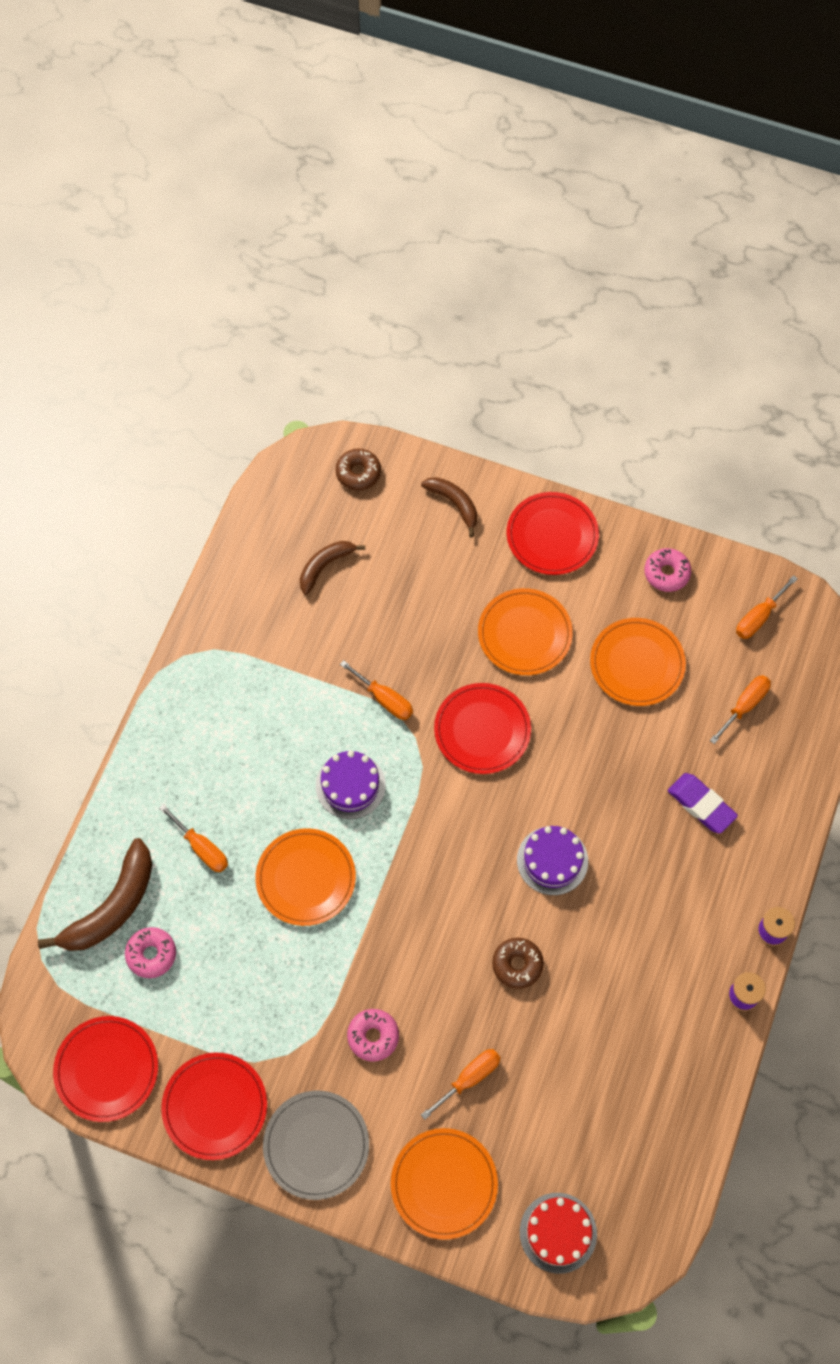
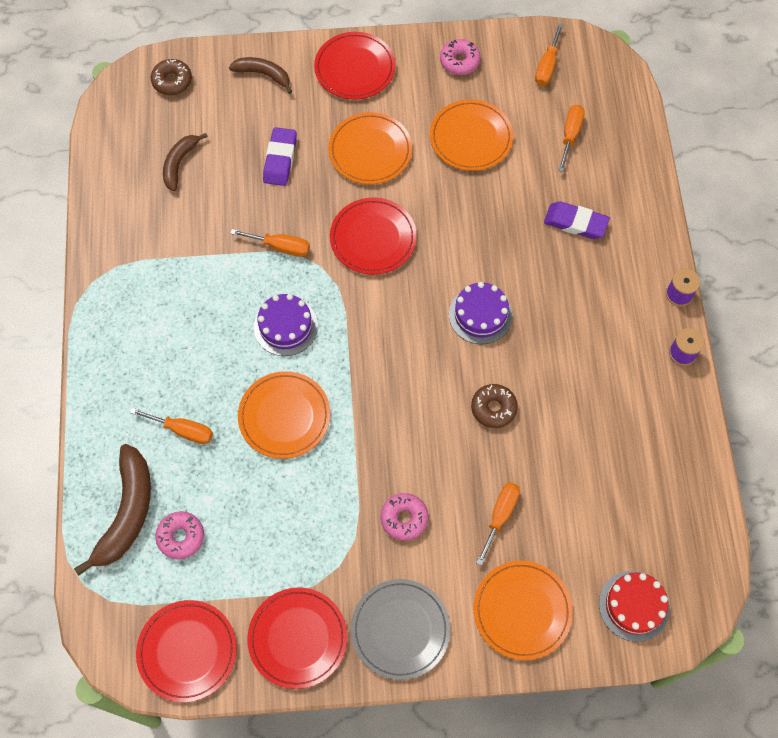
camera: 25 degrees left, 0 degrees up
none -> purple eraser [263,127,297,186]

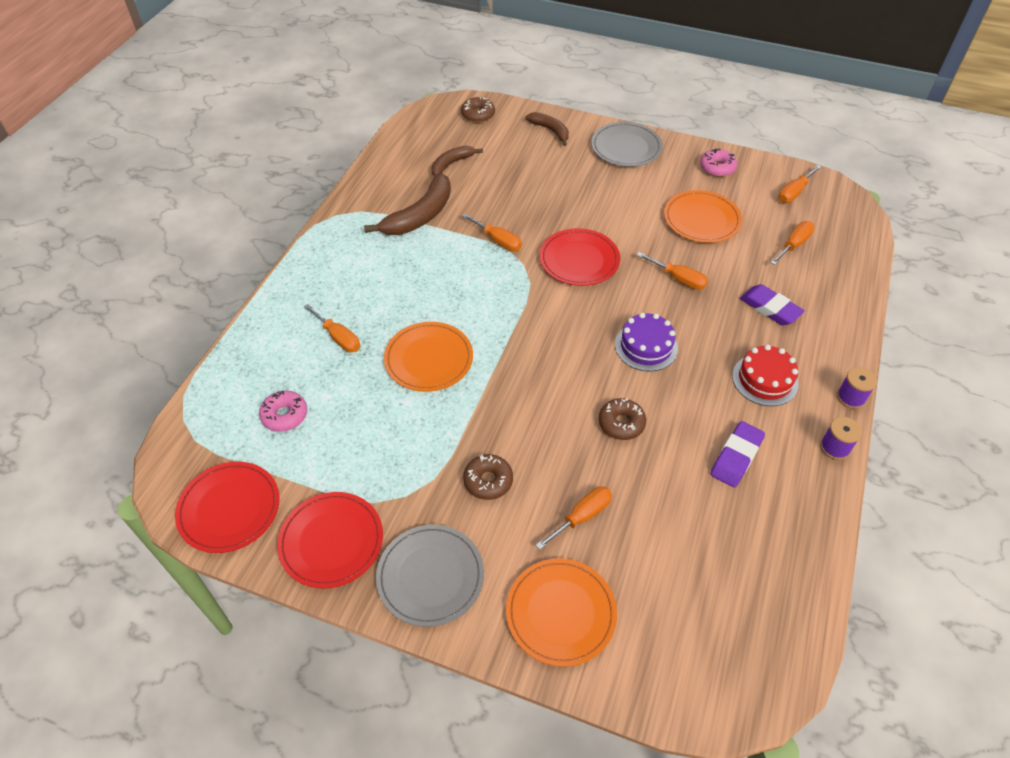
camera: 25 degrees right, 15 degrees down
brown banana [74,444,151,576] -> brown banana moved to [364,173,451,235]
purple cake [254,294,318,356] -> none
purple eraser [263,127,297,186] -> purple eraser moved to [710,421,765,488]
red plate [314,32,396,100] -> grey plate [591,122,663,167]
orange plate [328,112,412,184] -> none
pink donut [380,493,428,541] -> brown donut [463,454,513,500]
red cake [599,571,670,642] -> red cake moved to [732,344,799,406]
none -> orange screwdriver [637,252,708,290]

